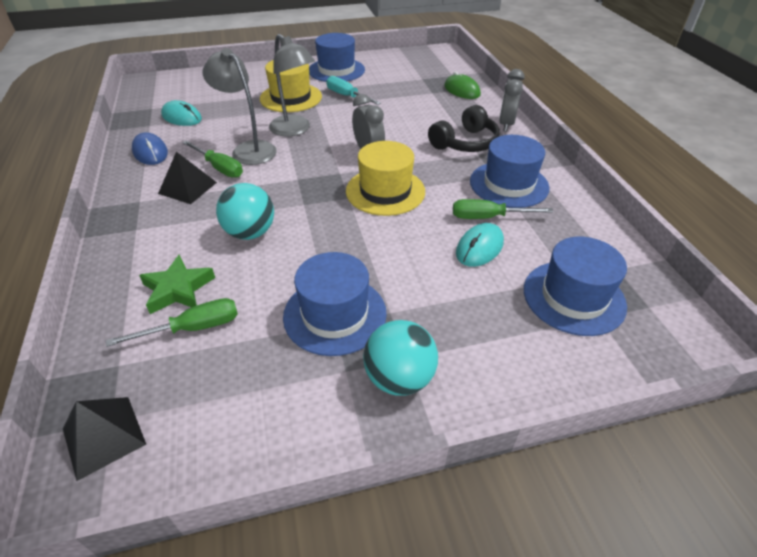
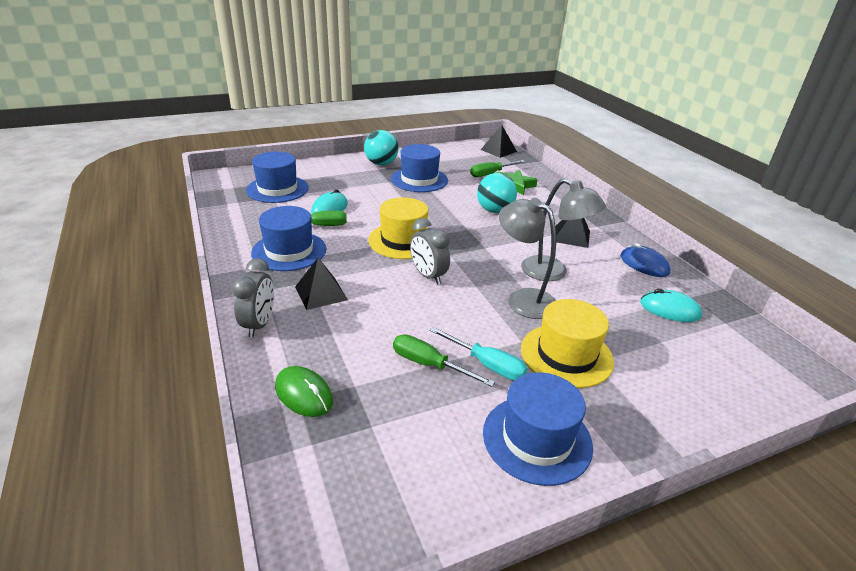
camera: 170 degrees right, 10 degrees down
green screwdriver [182,140,243,178] -> green screwdriver moved to [393,334,495,387]
black headphones [428,105,500,152] -> black pyramid [295,258,348,310]

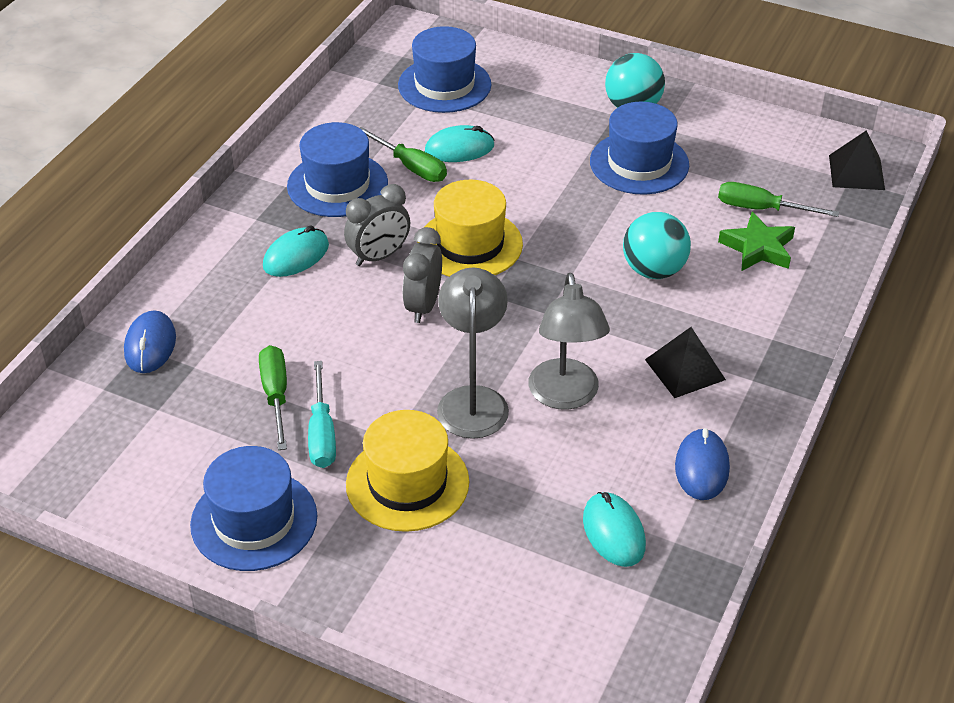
camera: 50 degrees right, 10 degrees up
grey clock [232,258,274,337] -> grey clock moved to [344,184,410,266]
green mouse [275,366,333,417] -> blue mouse [124,310,176,373]
black pyramid [295,258,348,310] -> turquoise mouse [263,225,329,277]

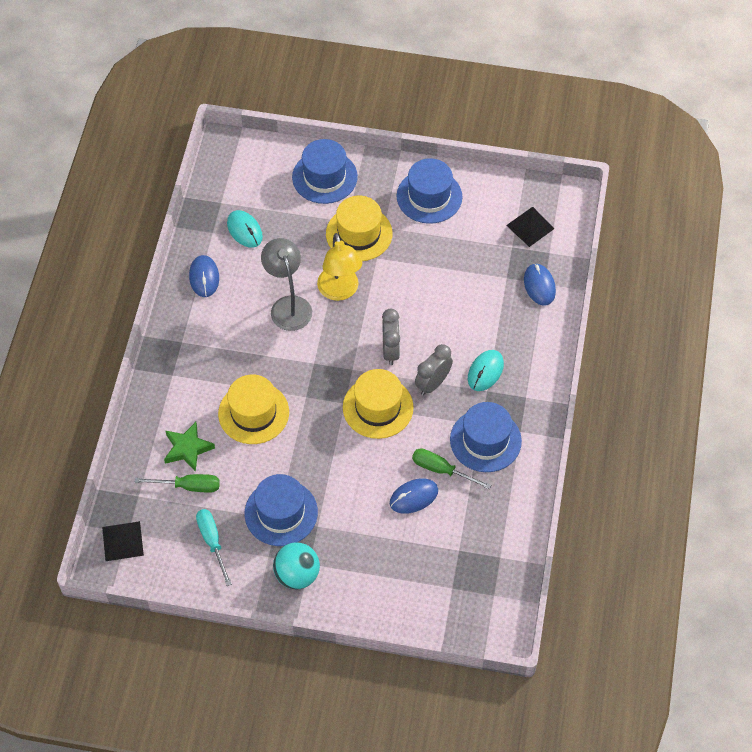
camera: 165 degrees right, 15 degrees up
green screwdriver [259,345,287,450] -> none
turquoise screwdriver [308,361,336,468] -> turquoise screwdriver moved to [196,509,232,586]
blue hat [398,26,492,113] -> blue hat moved to [292,139,358,204]
turquoise mouse [425,125,494,162] -> blue mouse [390,478,438,514]
grey lamp [437,268,509,439] -> yellow lamp [317,233,362,301]
turquoise ball [623,212,691,279] -> yellow hat [218,374,289,444]
black pyramid [645,327,726,398] -> black pyramid moved to [506,207,554,247]

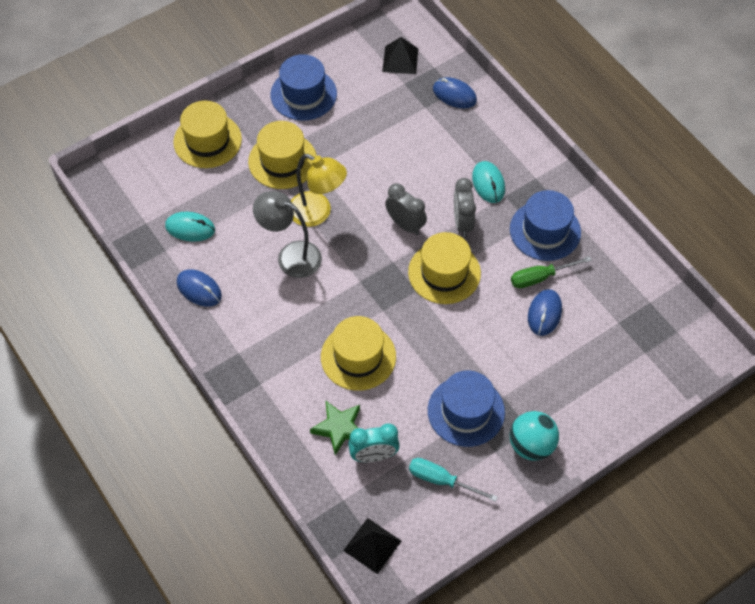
camera: 45 degrees left, 0 degrees up
green screwdriver [135,474,220,492] -> turquoise clock [348,423,400,462]
blue hat [292,139,358,204] -> yellow hat [173,101,242,168]

